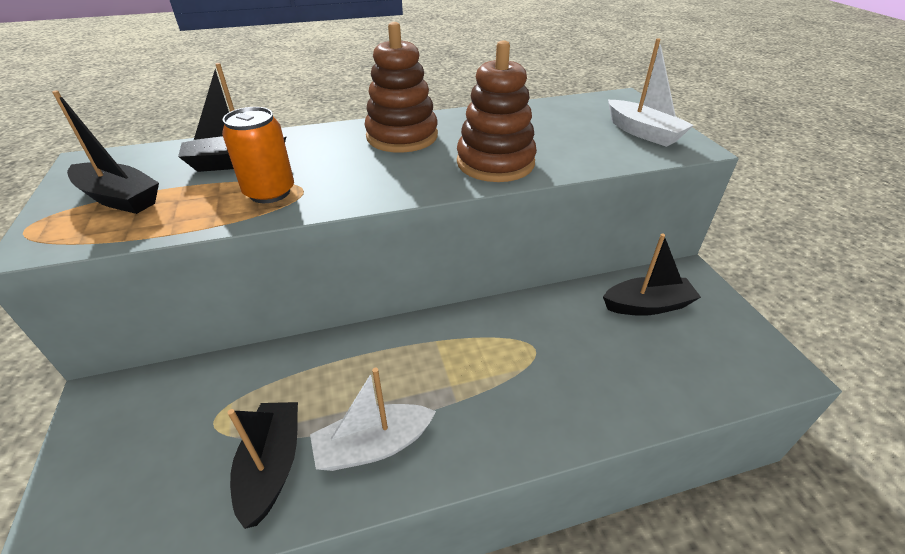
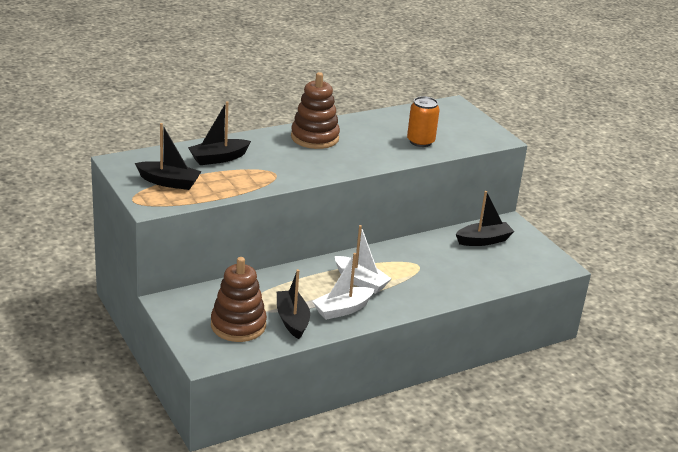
camera: 15 degrees left, 10 degrees down
orange can [222,107,294,203] -> orange can moved to [407,96,440,147]
brown stacking toy [457,40,537,182] -> brown stacking toy moved to [211,257,267,342]
white boat [608,38,694,147] -> white boat moved to [335,225,392,294]

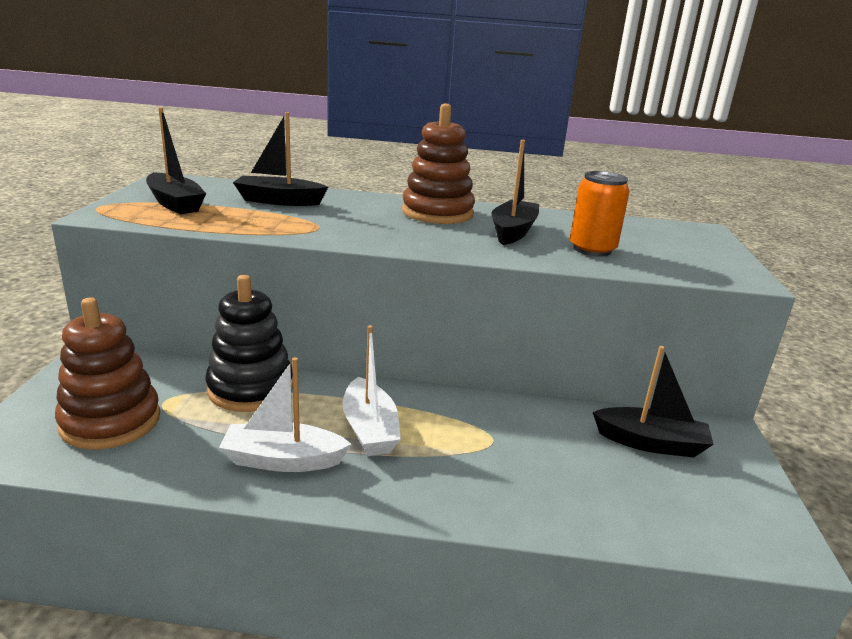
camera: 35 degrees right, 5 degrees down
black boat [277,269,310,339] -> black boat moved to [492,140,539,245]
none -> black stacking toy [205,275,293,412]

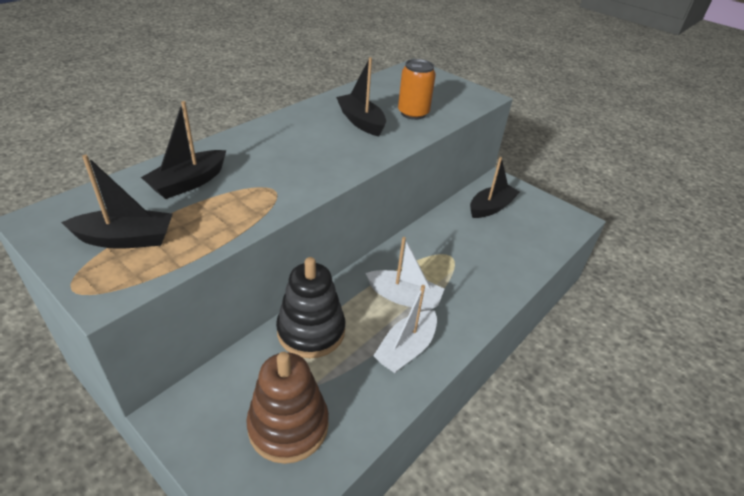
camera: 55 degrees left, 15 degrees up
brown stacking toy [402,104,475,224] -> none

